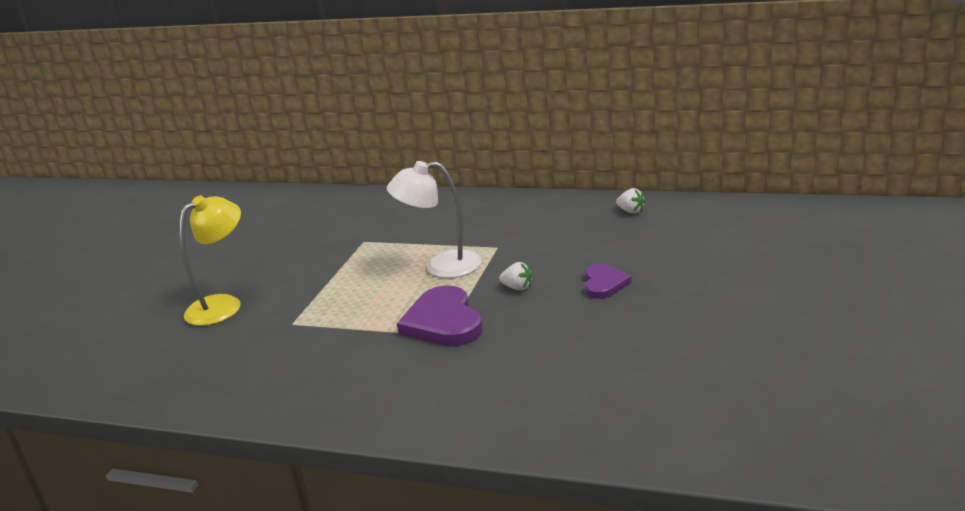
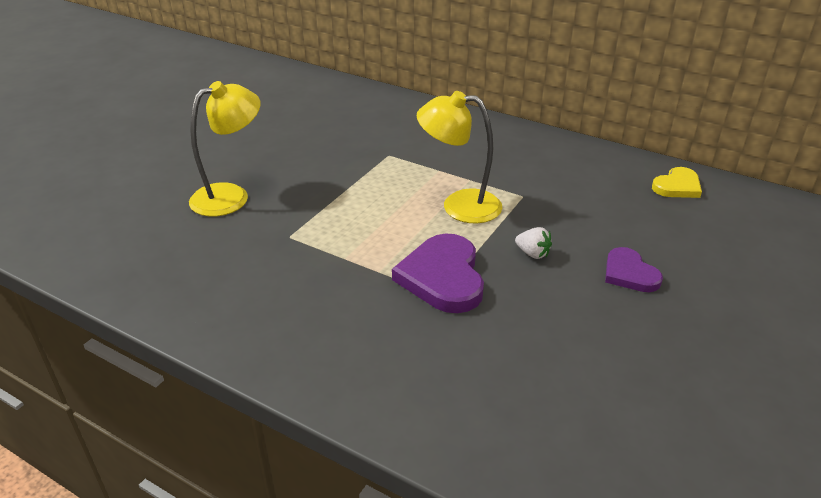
camera: 10 degrees right, 10 degrees up
white lamp [387,161,482,278] -> yellow lamp [417,91,503,223]
purple heart [585,263,632,299] -> purple heart turned 135 degrees clockwise [605,247,663,292]
white strawberry [616,188,645,214] -> yellow heart [652,167,702,198]

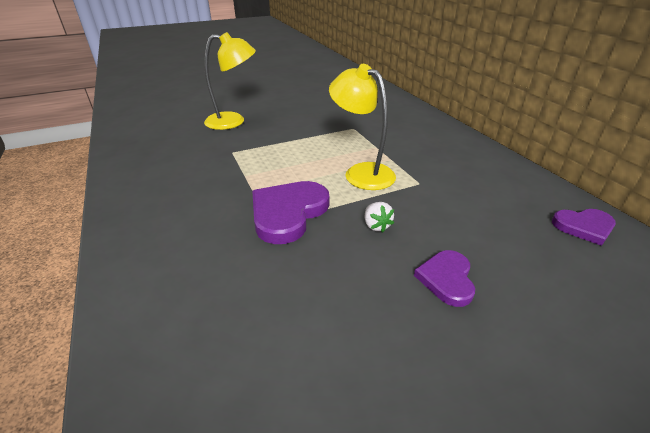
camera: 35 degrees right, 0 degrees up
yellow heart [652,167,702,198] -> purple heart [552,209,616,246]

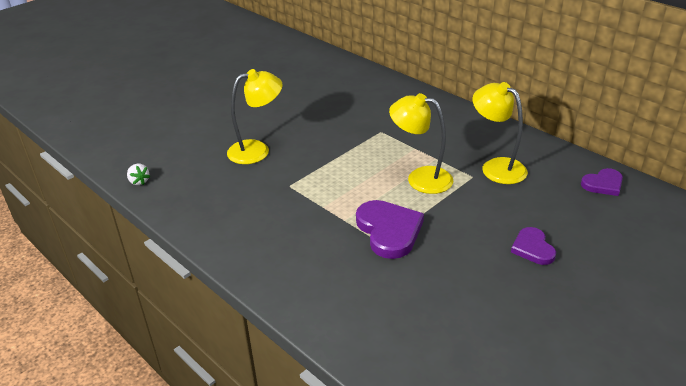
camera: 20 degrees left, 0 degrees up
purple heart [252,181,329,244] -> purple heart turned 150 degrees clockwise [356,200,424,259]
white strawberry [365,202,394,233] -> white strawberry moved to [127,163,150,185]
none -> yellow lamp [473,82,528,184]

